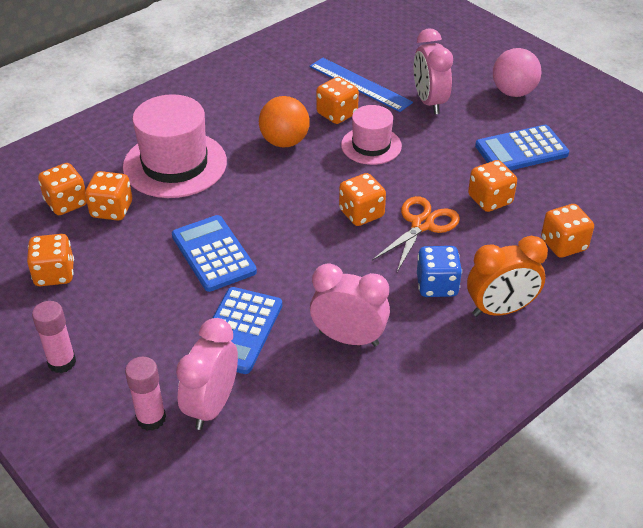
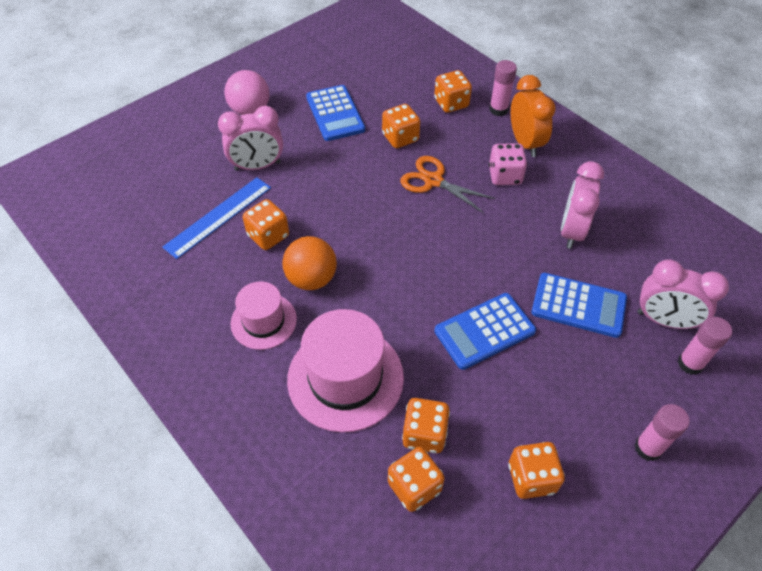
camera: 90 degrees left, 10 degrees up
orange dice [339,173,386,226] -> none
pink hat [341,105,402,165] -> pink hat moved to [231,281,297,350]
blue dice [417,246,462,297] -> pink dice [489,143,527,185]
none -> pink glue stick [489,60,517,116]

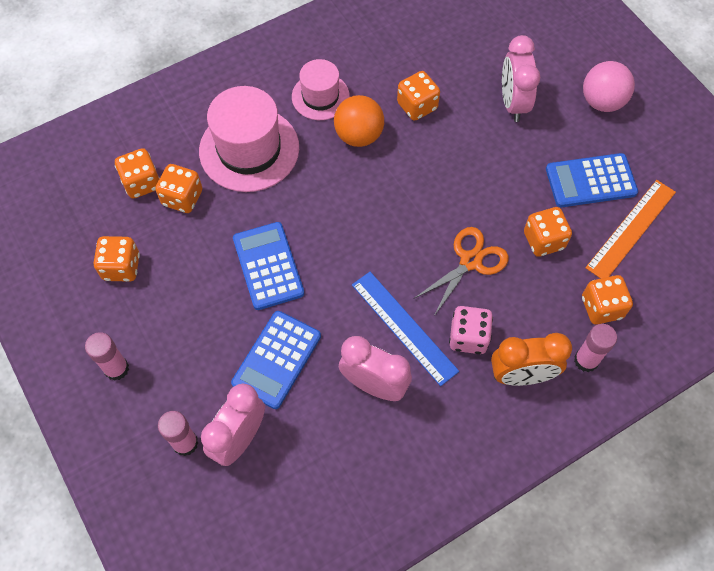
camera: 100 degrees right, 10 degrees up
blue ruler [163,177,271,259] -> blue ruler moved to [352,272,459,386]
none -> orange ruler [585,180,676,279]

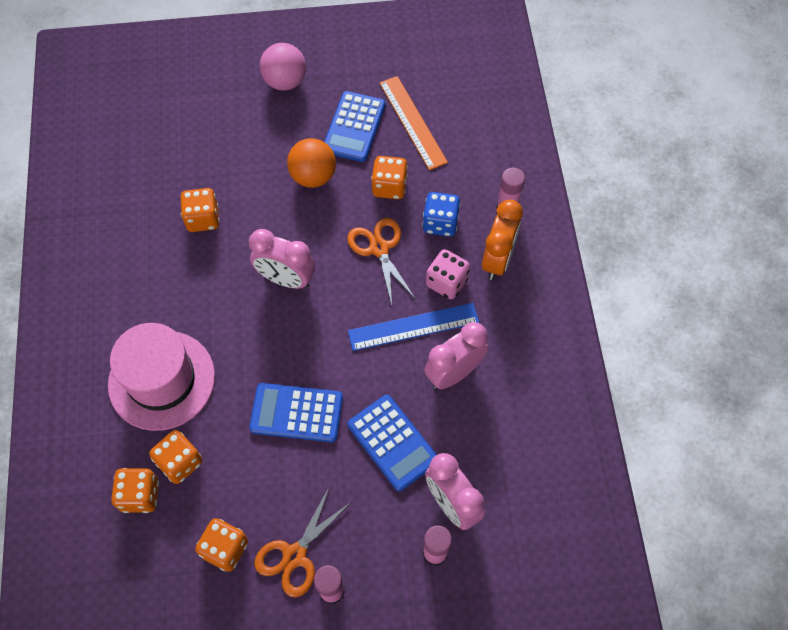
camera: 65 degrees left, 0 degrees up
pink hat [292,59,350,120] -> none
orange ball [334,95,384,147] -> orange ball moved to [287,138,336,188]
pink clock [502,35,540,122] -> pink clock moved to [249,229,315,289]
orange dice [582,275,633,325] -> none
none -> orange scissors [254,486,351,597]
none -> blue dice [422,192,460,237]

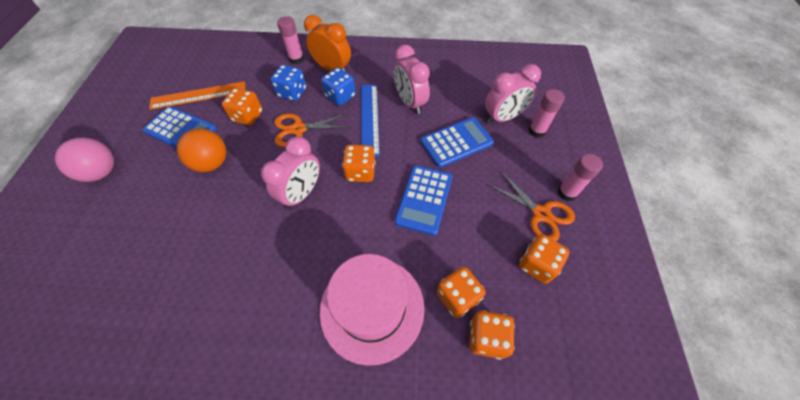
camera: 80 degrees left, 5 degrees down
orange dice [181,188,220,232] -> orange dice moved to [342,145,376,182]
pink dice [426,249,470,299] -> blue dice [321,67,356,106]

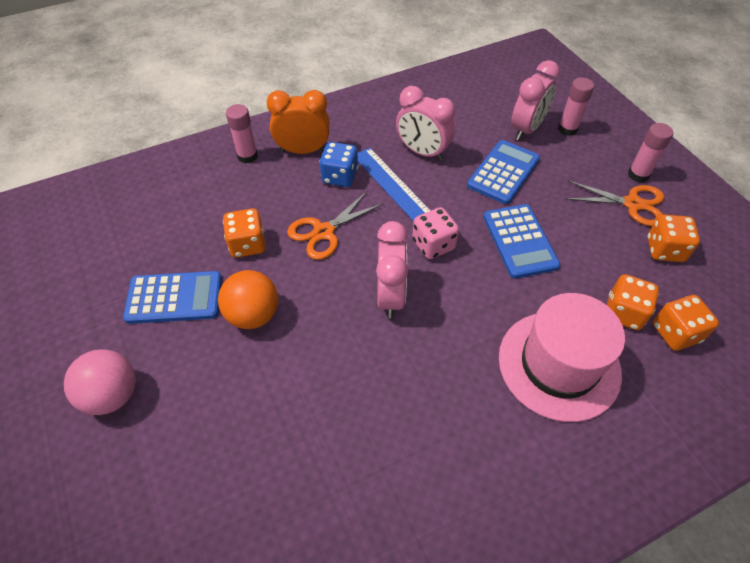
camera: 30 degrees left, 5 degrees down
orange ruler [149,81,246,110] -> none
blue dice [270,65,306,101] -> none
orange dice [342,145,376,182] -> pink dice [412,207,459,259]

